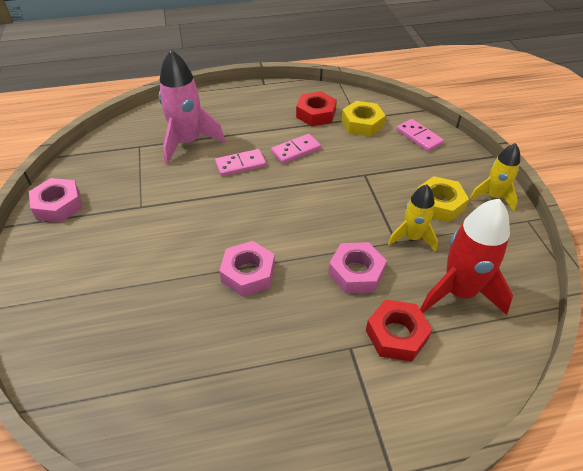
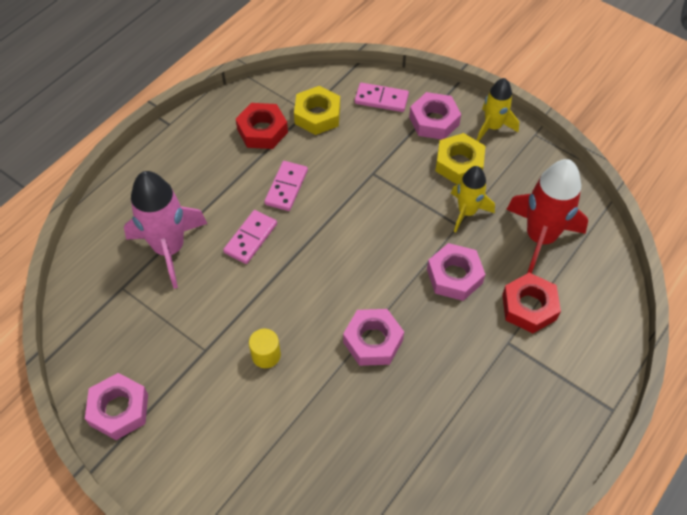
camera: 40 degrees left, 10 degrees up
none -> yellow cylinder [249,329,281,368]
none -> pink nut [409,92,461,140]

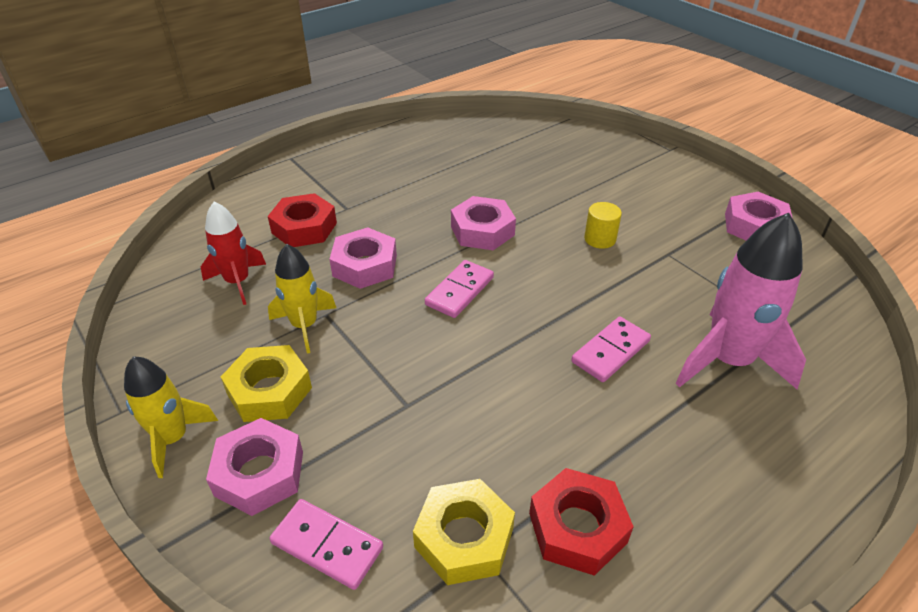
camera: 165 degrees left, 15 degrees down
pink domino [264,161,308,211] -> pink domino moved to [425,260,494,318]
red rocket [506,159,588,274] -> red rocket [201,202,266,305], size x0.61

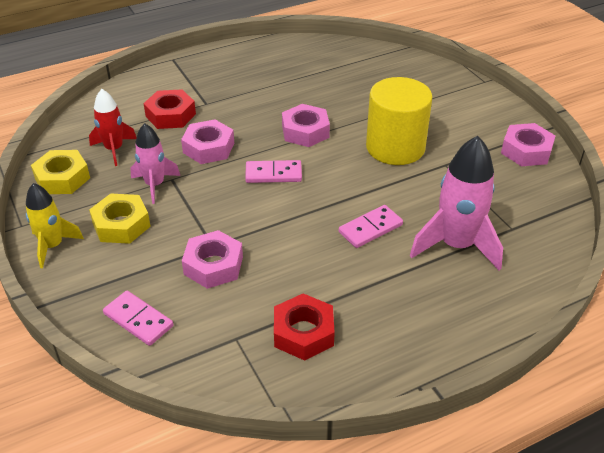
camera: 10 degrees right, 0 degrees up
pink nut [206,418,303,516] -> pink nut moved to [182,230,243,289]
yellow rocket [268,244,336,354] -> pink rocket [130,123,180,204]
yellow nut [413,479,515,585] -> yellow nut moved to [31,150,90,194]
pink domino [425,260,494,318] -> pink domino turned 45 degrees clockwise [245,160,302,183]
yellow cylinder [584,202,622,249] -> yellow cylinder [366,77,433,165], size x2.35

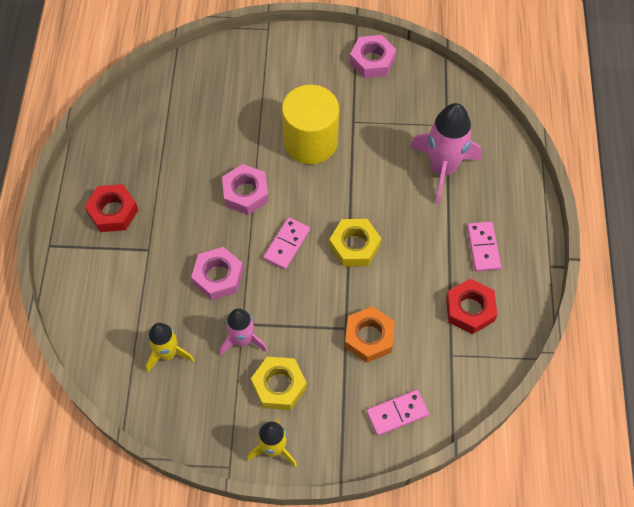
camera: 60 degrees left, 20 degrees up
yellow nut [31,150,90,194] -> yellow nut moved to [329,219,381,267]
red rocket [89,89,137,166] -> yellow rocket [146,323,194,373]
red nut [143,89,196,129] -> red nut moved to [85,184,138,232]
pink nut [182,230,243,289] -> orange nut [345,306,395,363]
pink domino [339,205,403,248] -> pink domino moved to [467,222,501,271]

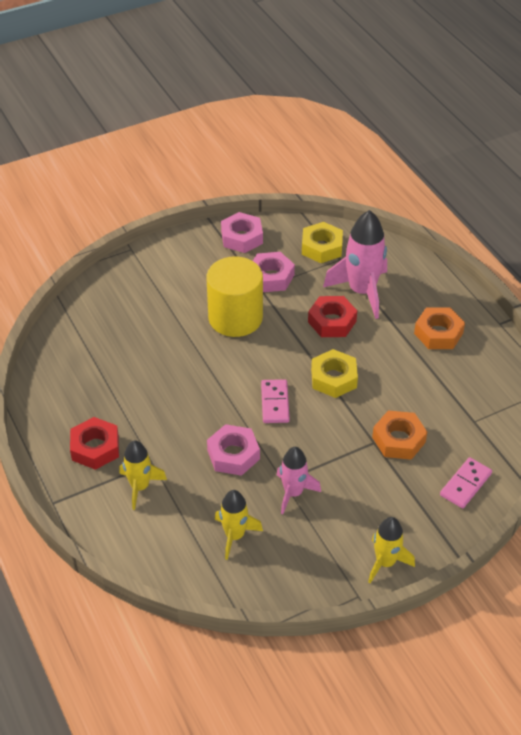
camera: 30 degrees left, 15 degrees down
pink nut [222,164,269,215] -> pink nut moved to [253,252,295,292]
yellow nut [251,357,307,410] -> yellow nut moved to [302,222,343,263]
red nut [446,279,497,334] -> red nut moved to [308,296,357,337]
pink domino [467,222,501,271] -> orange nut [414,307,465,349]
none -> yellow rocket [119,440,167,510]

